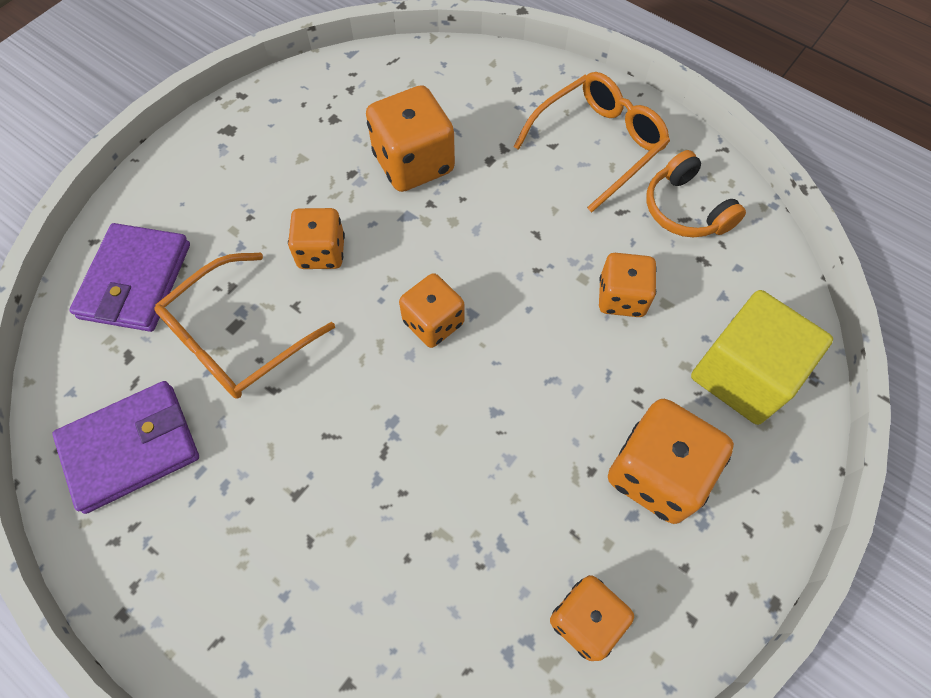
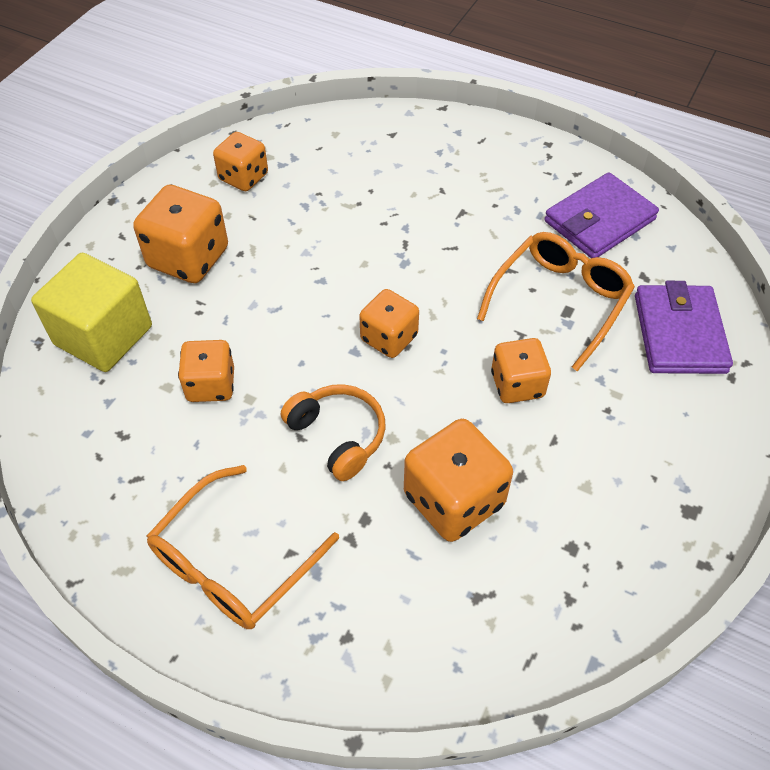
camera: 170 degrees right, 10 degrees down
orange headphones [646,150,746,238] -> orange headphones moved to [281,384,386,481]

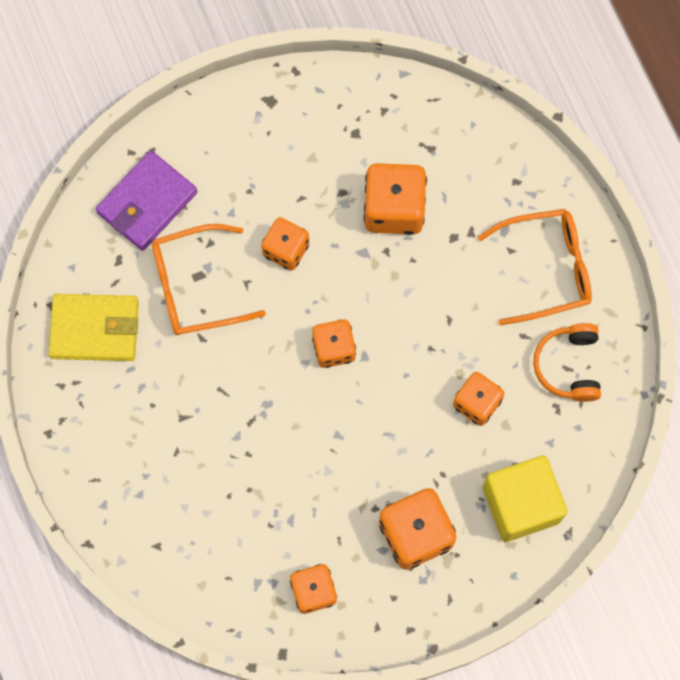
camera: 140 degrees left, 20 degrees up
orange headphones [281,384,386,481] -> orange headphones moved to [533,323,601,402]
purple wallet [544,172,659,258] -> yellow wallet [48,294,139,361]

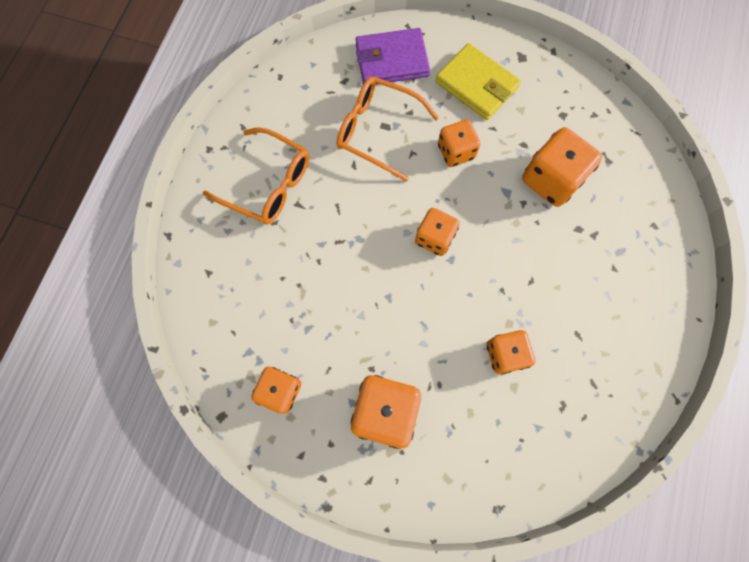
camera: 40 degrees right, 0 degrees up
yellow wallet [48,294,139,361] -> yellow wallet moved to [435,43,521,120]
orange glasses [478,209,592,325] -> orange glasses moved to [203,127,309,225]
yellow cube [483,456,568,542] -> none
orange headphones [533,323,601,402] -> none

